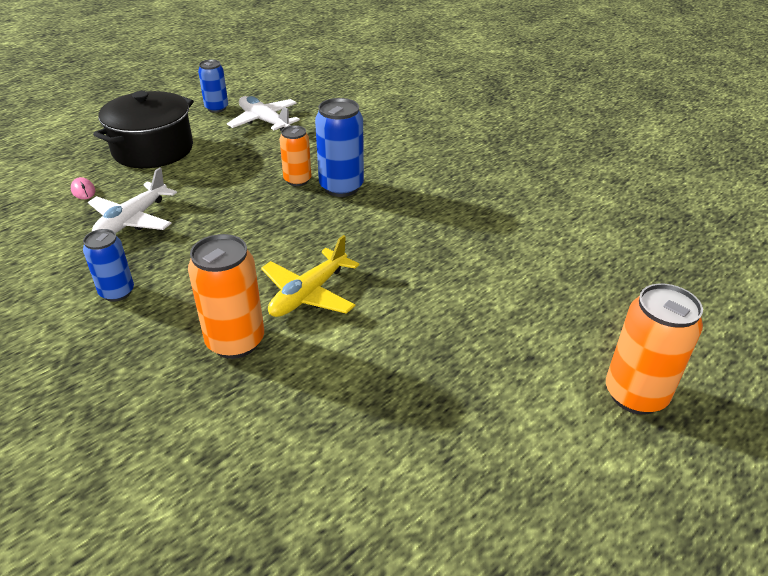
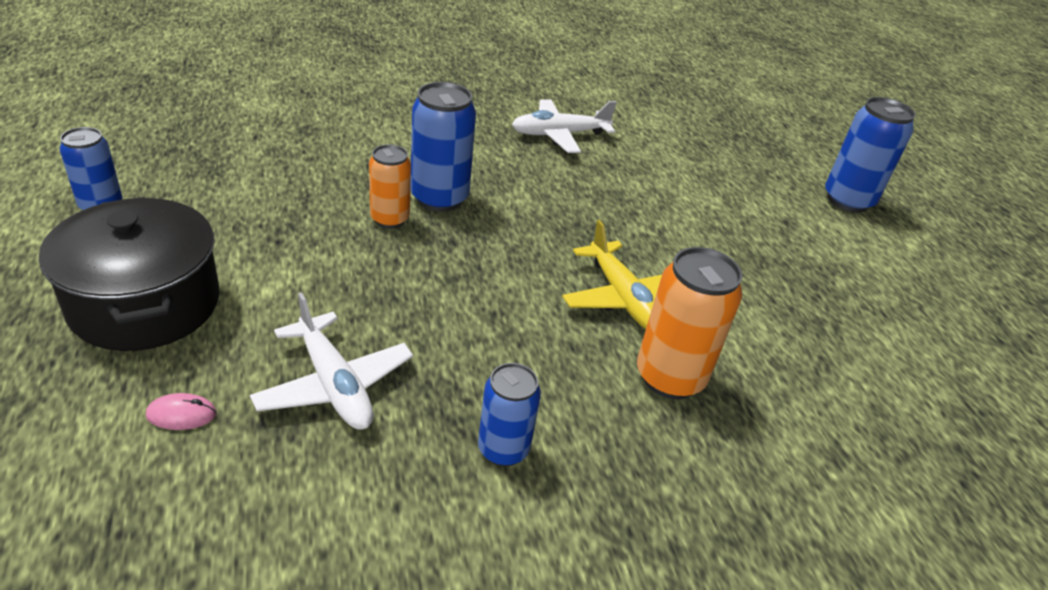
camera: 65 degrees left, 0 degrees up
white plane [227,96,300,131] -> white plane moved to [512,99,617,153]
orange can [606,284,703,415] -> blue can [825,97,916,213]

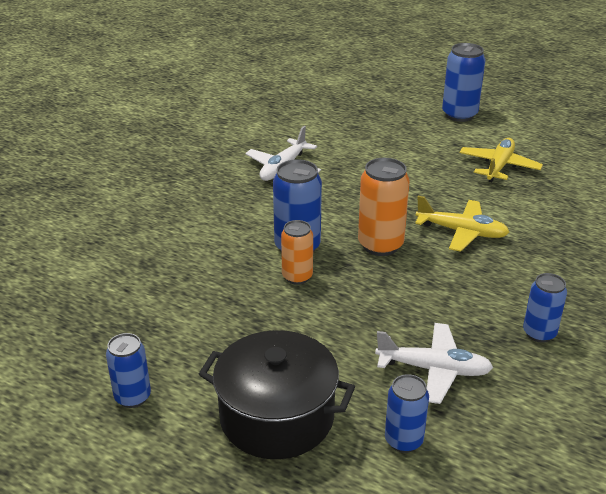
camera: 40 degrees left, 5 degrees down
pink mouse [146,393,217,430] -> blue can [385,374,429,453]
orange can [637,247,742,399] -> orange can moved to [358,158,410,256]
none -> yellow plane [460,138,543,182]

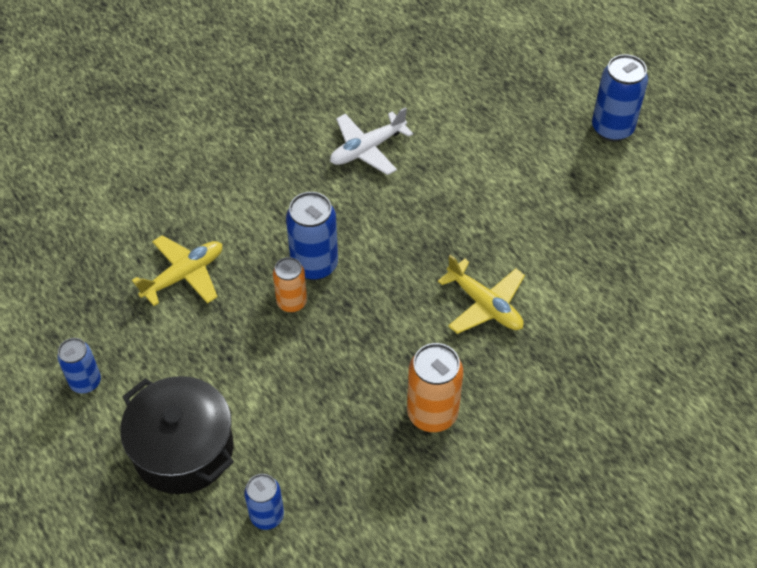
camera: 25 degrees right, 20 degrees up
orange can [358,158,410,256] -> orange can moved to [407,343,463,432]
white plane [375,323,493,404] -> none
yellow plane [460,138,543,182] -> yellow plane moved to [132,235,222,306]
blue can [523,273,567,343] -> none

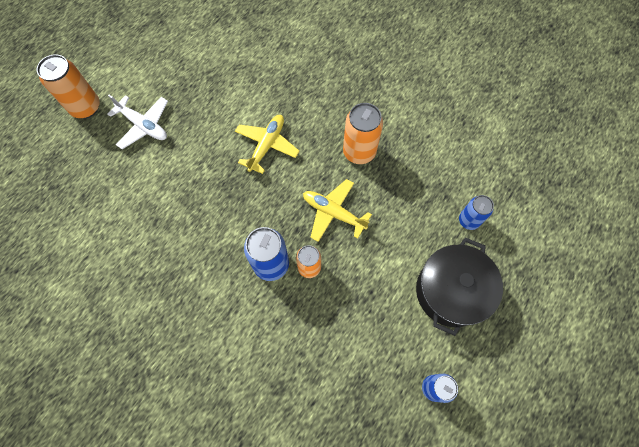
camera: 110 degrees left, 15 degrees up
yellow plane [132,235,222,306] -> yellow plane moved to [303,179,372,242]
white plane [330,107,413,175] -> white plane moved to [107,95,168,149]
blue can [592,54,648,142] -> orange can [37,54,100,119]

